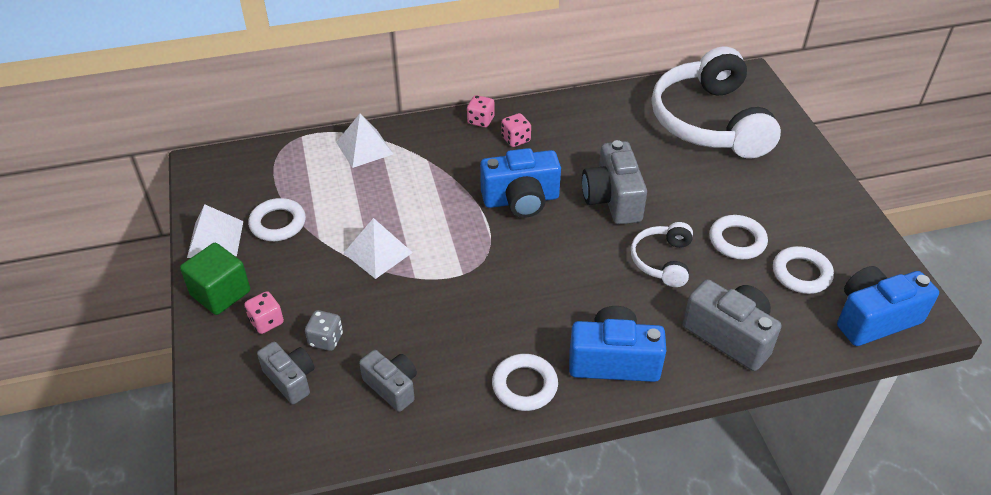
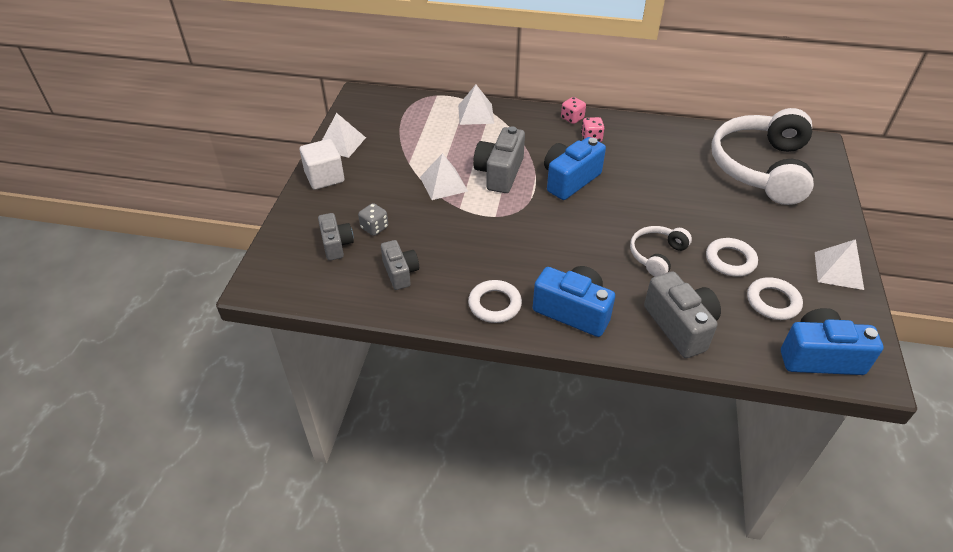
camera: 25 degrees right, 0 degrees up
green cube [180,243,250,315] -> white cube [300,139,344,190]
pink dice [244,291,284,334] -> none
white ring [248,198,306,241] -> none
blue camera [480,148,561,218] -> blue camera turned 120 degrees clockwise [544,137,606,200]
grey camera [582,140,647,225] -> grey camera moved to [473,126,525,193]
none -> white pyramid [815,239,864,290]

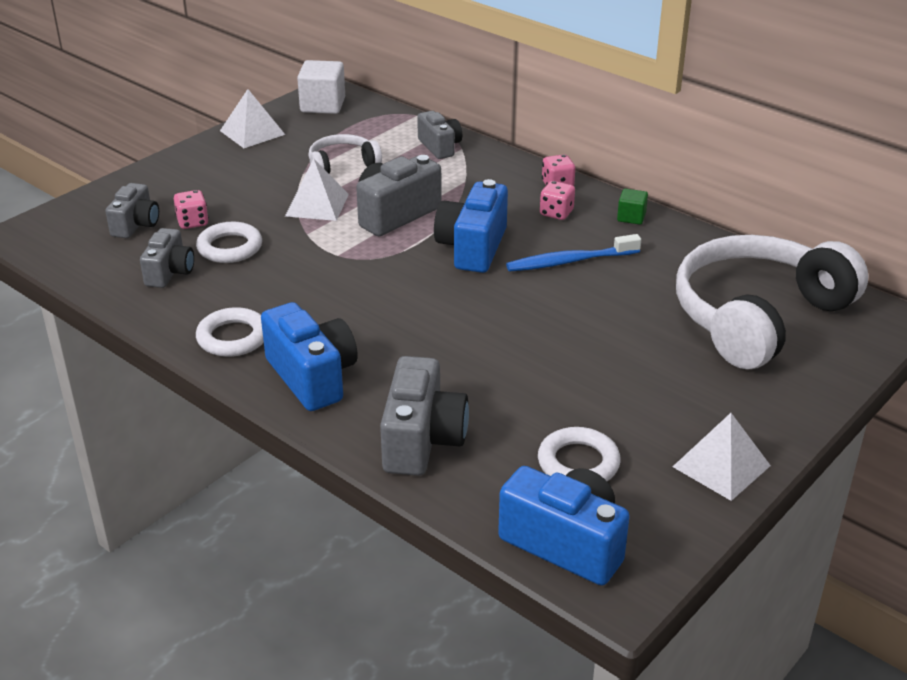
camera: 30 degrees right, 10 degrees down
white cube [300,139,344,190] -> white cube moved to [297,60,345,114]
grey dice [358,203,388,236] -> pink dice [174,190,209,229]
white pyramid [458,85,494,125] -> grey camera [417,111,462,159]
blue camera [544,137,606,200] -> blue camera turned 60 degrees counterclockwise [434,179,508,273]
white headphones [630,226,692,277] -> white headphones moved to [308,134,382,174]
white ring [706,238,758,277] -> white ring moved to [196,221,262,263]
none -> blue toothbrush [506,234,641,272]
none -> green cube [617,189,648,225]

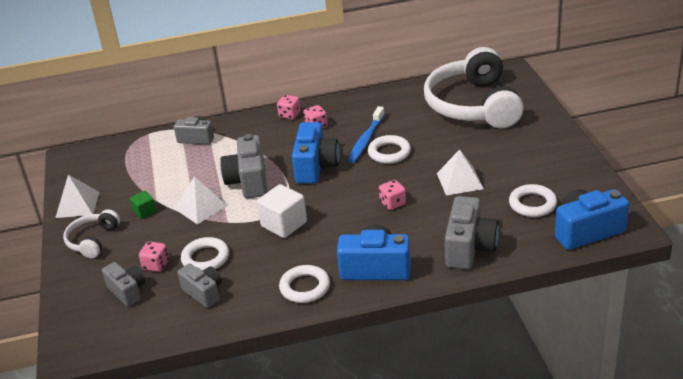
camera: 50 degrees left, 0 degrees up
white cube [297,60,345,114] -> white cube moved to [257,184,307,238]
white headphones [308,134,382,174] -> white headphones moved to [63,209,120,258]
grey camera [380,356,469,476] -> grey camera turned 60 degrees clockwise [445,196,499,269]
blue camera [434,179,508,273] -> blue camera turned 135 degrees counterclockwise [292,122,340,183]
green cube [617,189,648,225] -> green cube moved to [130,191,156,219]
white pyramid [673,413,771,501] -> white pyramid moved to [437,149,484,195]
none -> white ring [368,135,411,164]
none -> pink dice [379,180,406,210]

